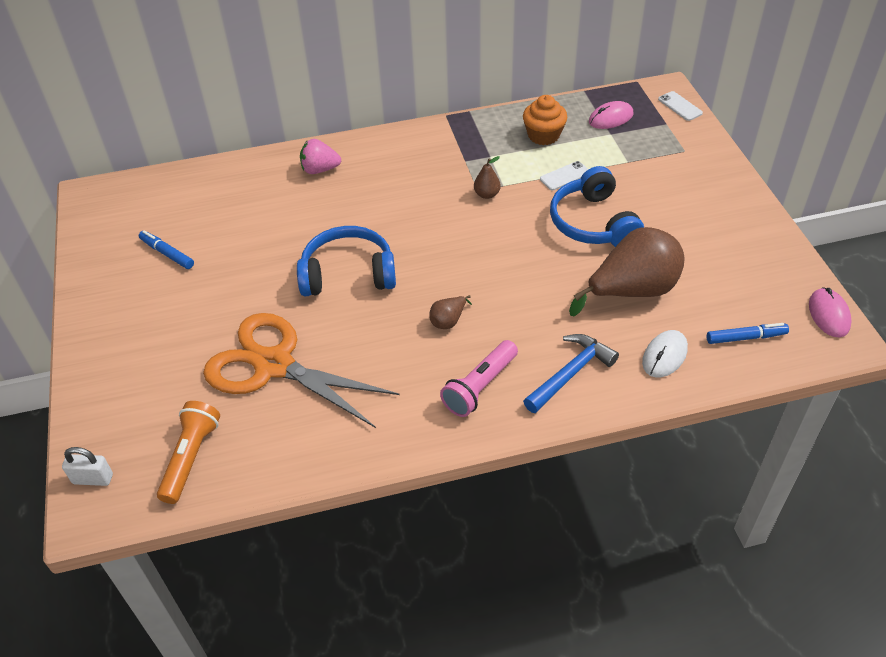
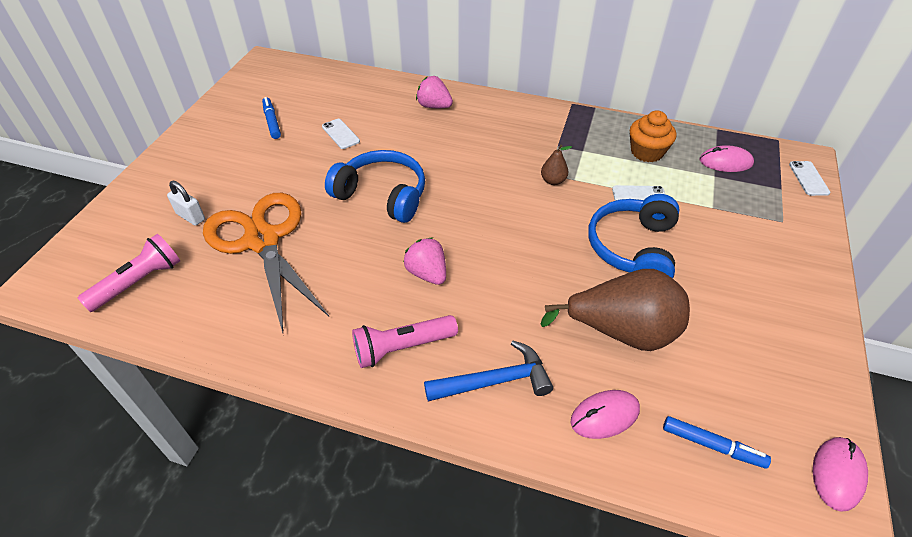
camera: 30 degrees right, 0 degrees up
white padlock [62,447,113,486] -> white padlock moved to [167,181,205,226]
orange flashlight [157,401,220,504] -> pink flashlight [78,234,180,312]
brown pear [429,295,472,329] -> pink strawberry [404,237,446,285]
white mouse [642,330,688,377] -> pink mouse [571,390,640,439]
none -> white phone [322,119,360,149]

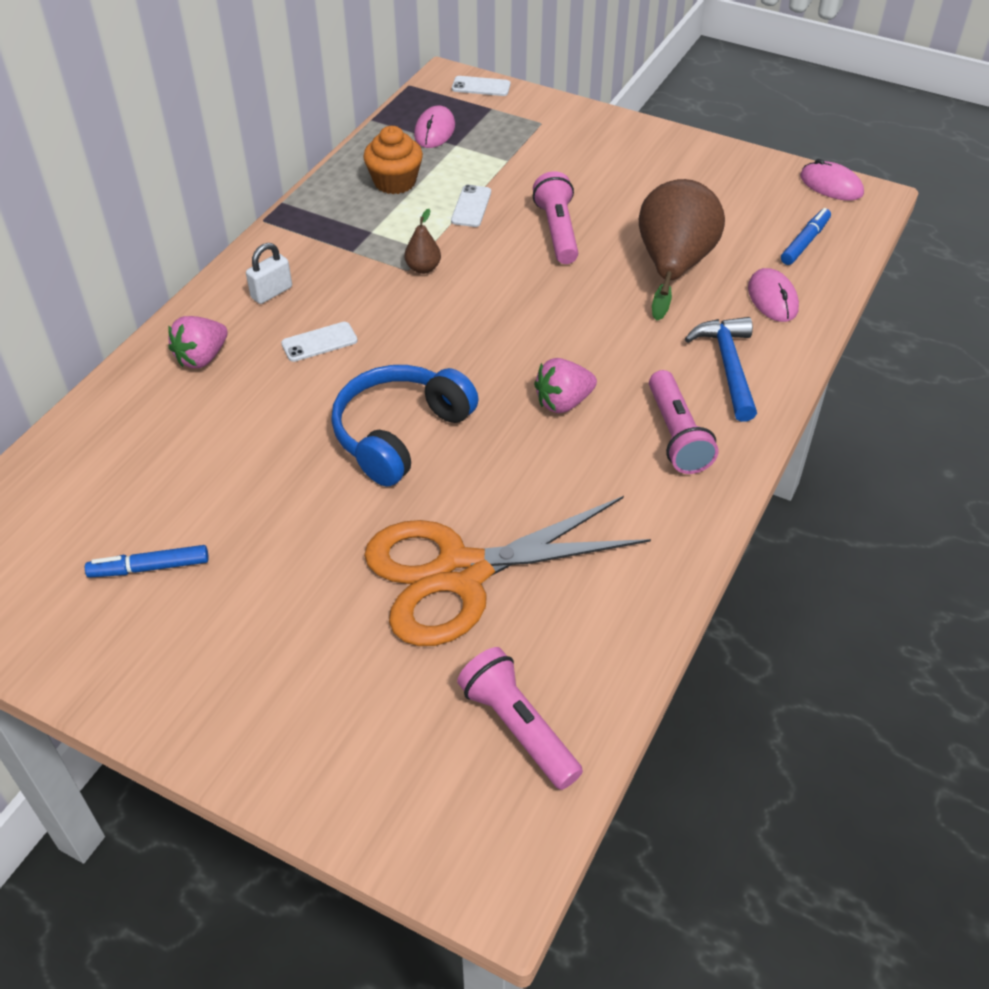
camera: 80 degrees left, 0 degrees up
white padlock [167,181,205,226] -> white padlock moved to [246,243,292,304]
white phone [322,119,360,149] -> white phone moved to [281,322,358,362]
blue headphones [588,194,679,278] -> pink flashlight [533,171,578,264]

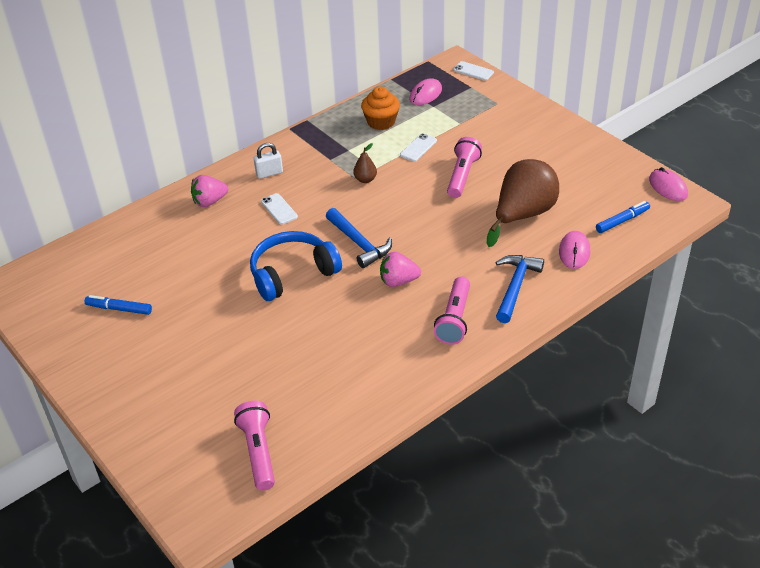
camera: 25 degrees right, 5 degrees down
white phone [281,322,358,362] -> white phone turned 60 degrees clockwise [261,193,298,225]
orange scissors [364,496,651,646] -> none
none -> blue hammer [326,208,392,268]

